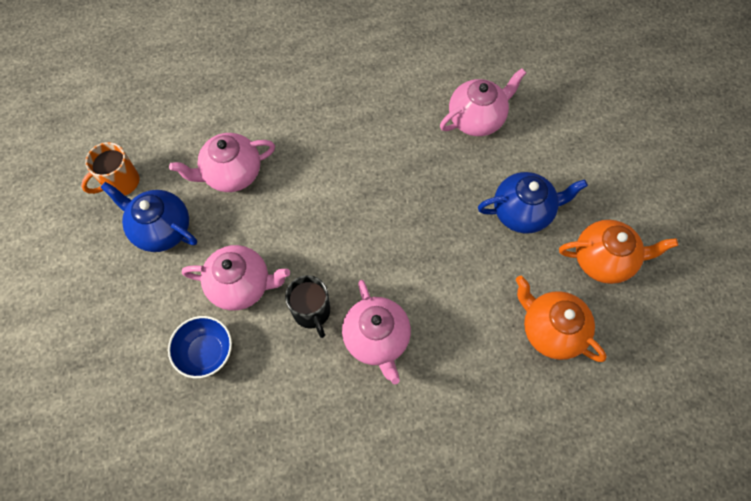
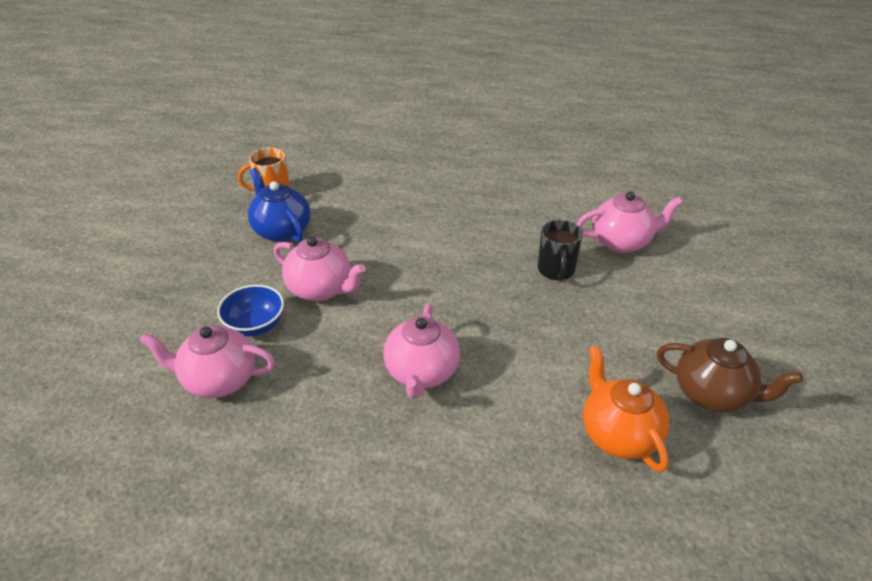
camera: 25 degrees right, 25 degrees down
pink teapot [169,133,275,192] -> pink teapot moved to [140,325,275,398]
black mug [285,275,330,338] -> black mug moved to [538,220,583,281]
blue teapot [478,172,588,234] -> none
orange teapot [559,220,678,284] -> brown teapot [657,338,803,413]

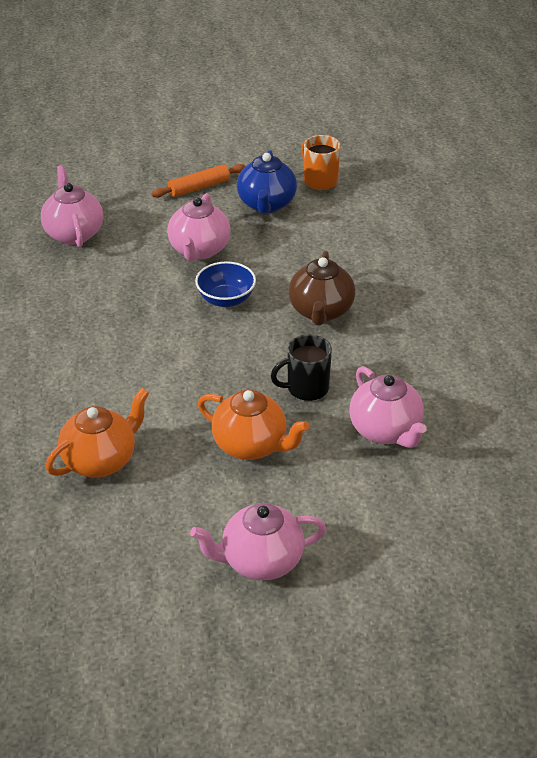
camera: 70 degrees right, 0 degrees up
blue bowl [217,285,284,337] -> blue bowl moved to [195,261,256,307]
blue teapot [248,168,311,242] -> blue teapot turned 150 degrees clockwise [237,150,297,214]
pink teapot [383,303,460,399] -> pink teapot moved to [190,503,327,581]
brown teapot [657,338,803,413] -> brown teapot moved to [289,251,355,325]
none -> orange rolling pin [151,164,246,198]
none -> orange teapot [198,390,309,460]

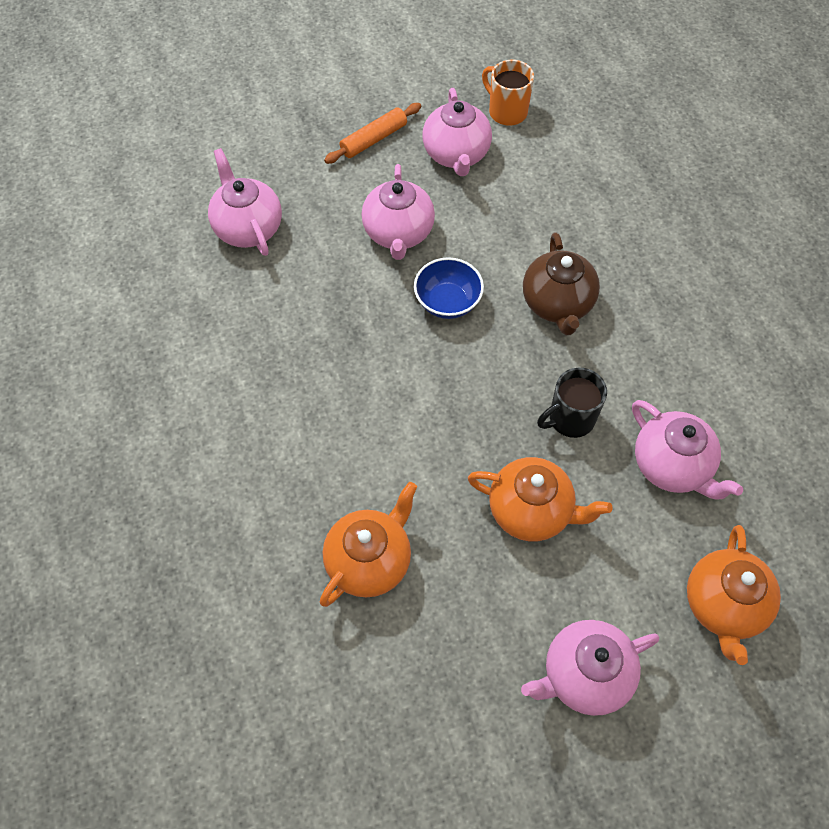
camera: 10 degrees left, 20 degrees up
blue teapot [237,150,297,214] -> pink teapot [422,88,492,176]
none -> orange teapot [687,525,781,665]

